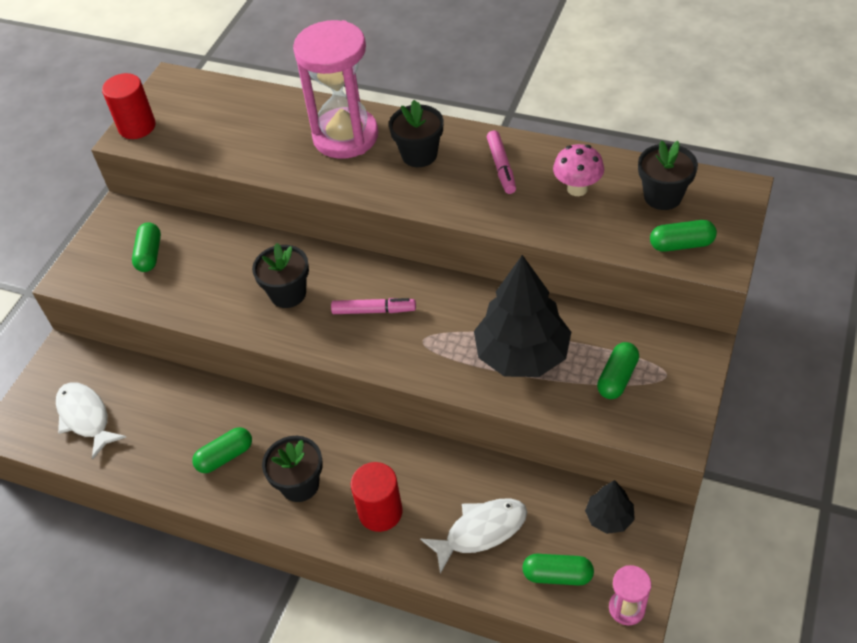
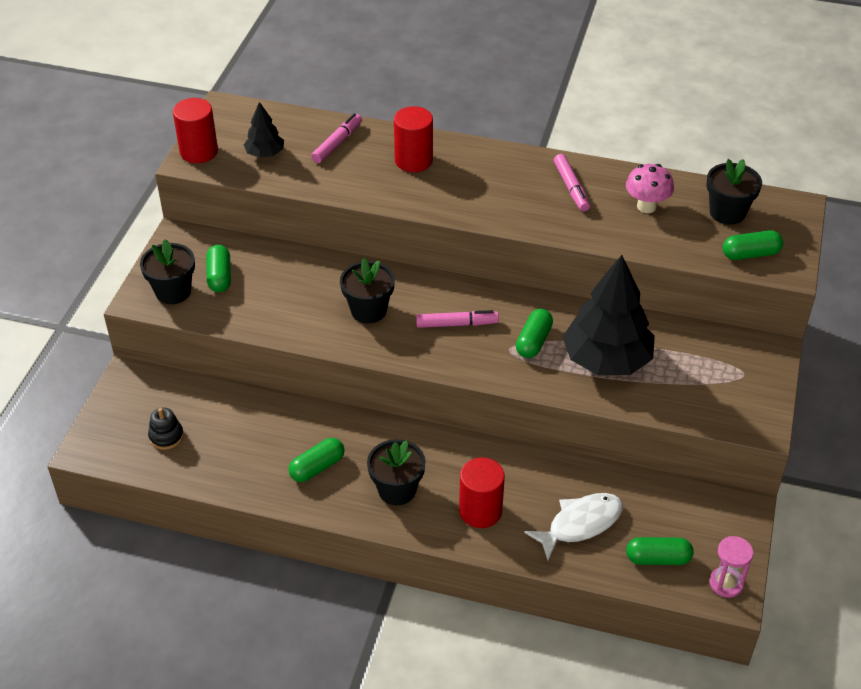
camera: 10 degrees left, 5 degrees down
white fish [56,382,126,459] -> black stacking toy [148,407,184,450]
pink hourglass [293,20,378,159] -> red cylinder [394,106,433,172]
black flower pot [389,100,444,167] -> black flower pot moved to [140,239,195,304]
black tree [585,480,635,534] -> black tree moved to [244,102,284,158]
green capsule [597,342,639,399] -> green capsule moved to [516,309,553,358]
none -> pink marker [311,113,362,163]

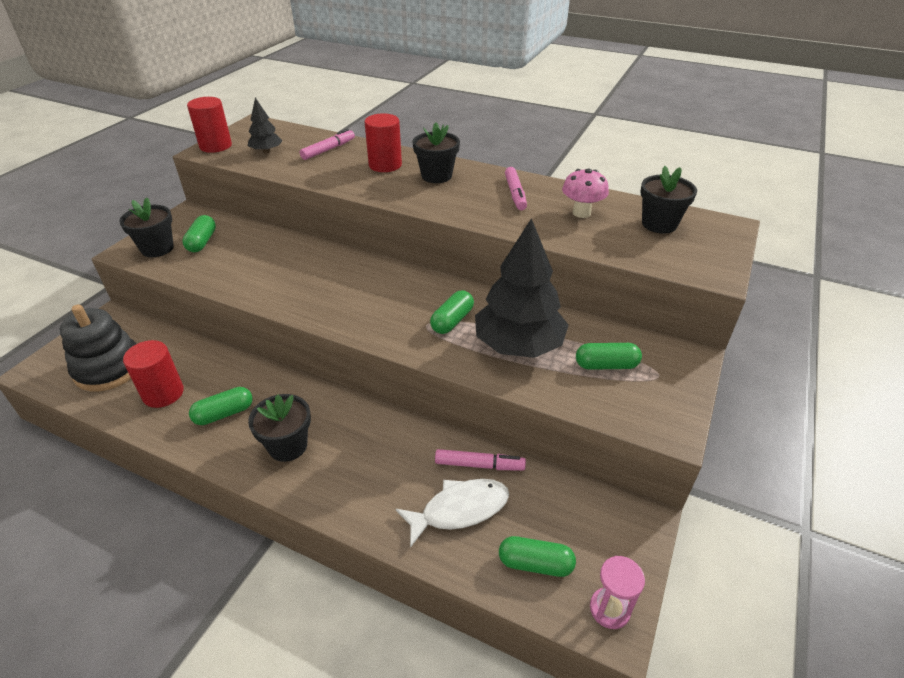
camera: 10 degrees right, 5 degrees down
black stacking toy [148,407,184,450] -> black stacking toy [60,304,136,392], size x2.06
black flower pot [340,258,395,323] -> black flower pot moved to [413,122,460,183]
pink marker [416,310,499,328] -> pink marker moved to [435,449,526,471]
red cylinder [459,457,505,528] -> red cylinder moved to [123,340,184,408]
green capsule [723,230,783,260] -> green capsule moved to [576,343,642,370]

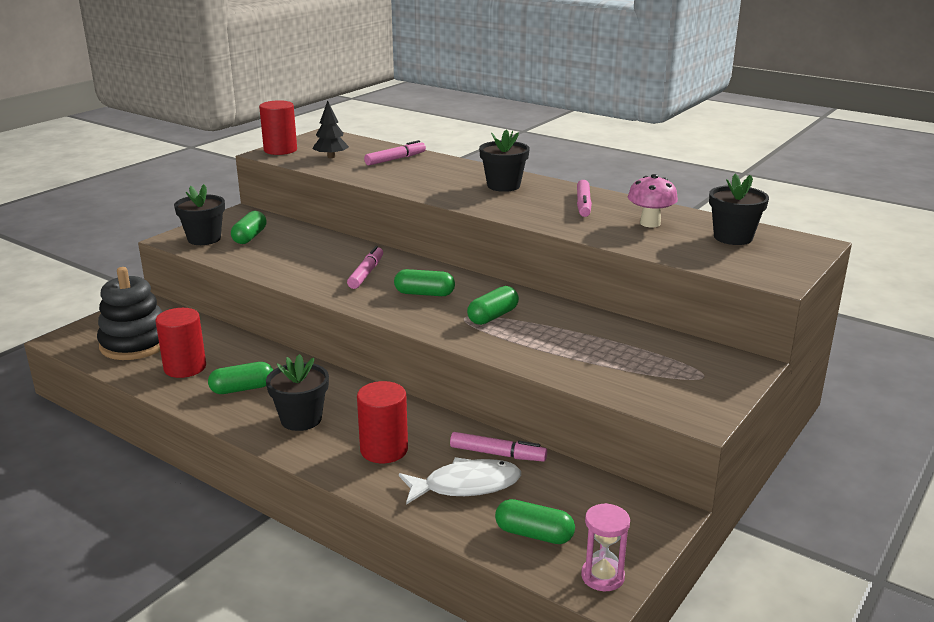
camera: 10 degrees right, 15 degrees down
red cylinder [364,113,402,172] -> red cylinder moved to [357,381,408,463]
black tree [475,218,569,358] -> none
green capsule [576,343,642,370] -> green capsule moved to [394,269,455,296]
none -> pink marker [347,246,383,289]

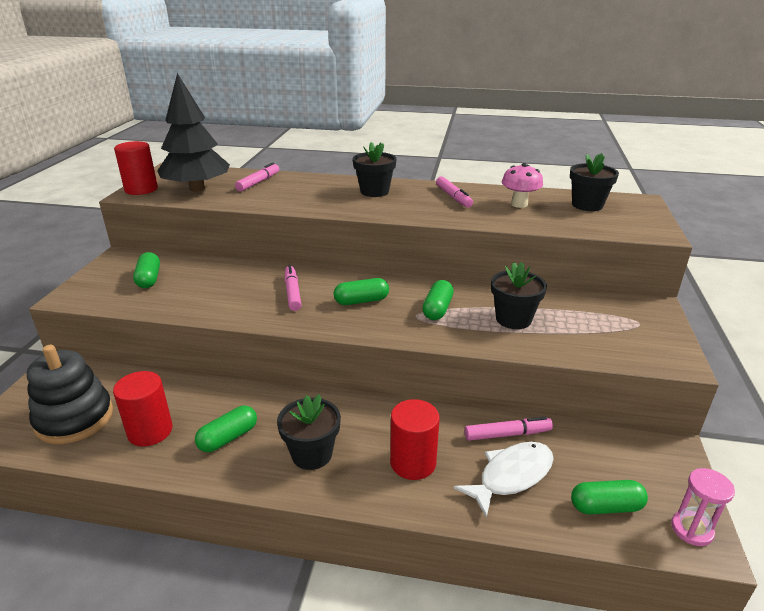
camera: 25 degrees left, 5 degrees up
black flower pot [174,184,225,245] -> black flower pot moved to [491,262,547,329]
black tree [313,101,349,158] -> black tree [157,73,230,192], size x2.06

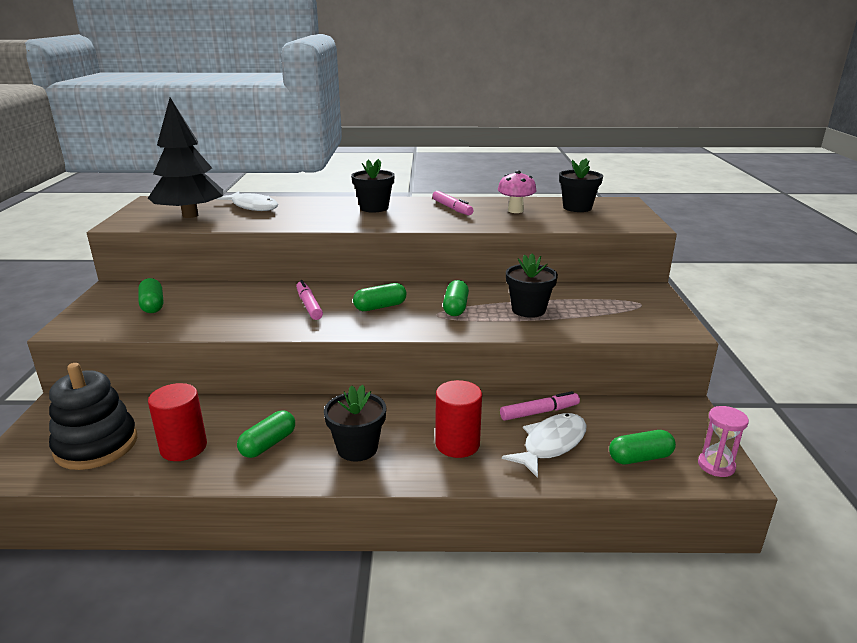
camera: 10 degrees left, 5 degrees down
red cylinder [114,141,158,195] -> none
pink marker [235,162,279,192] -> white fish [216,191,278,211]

